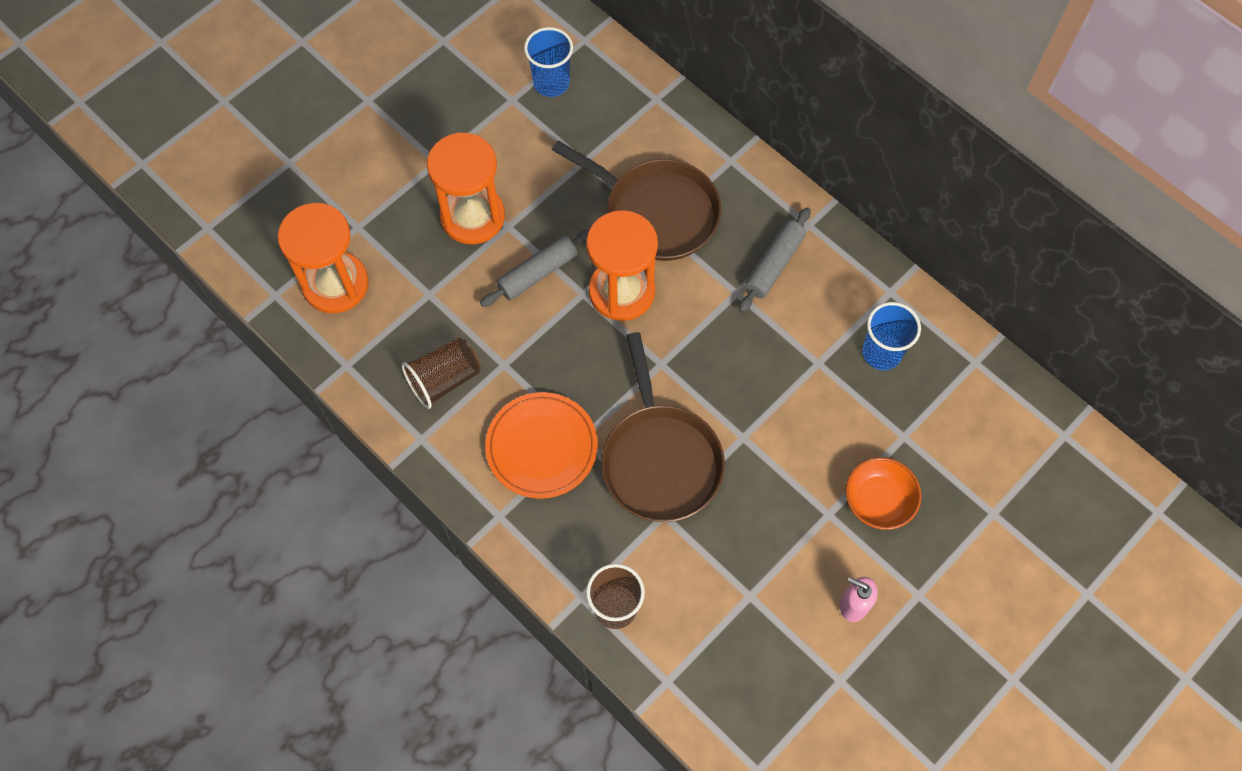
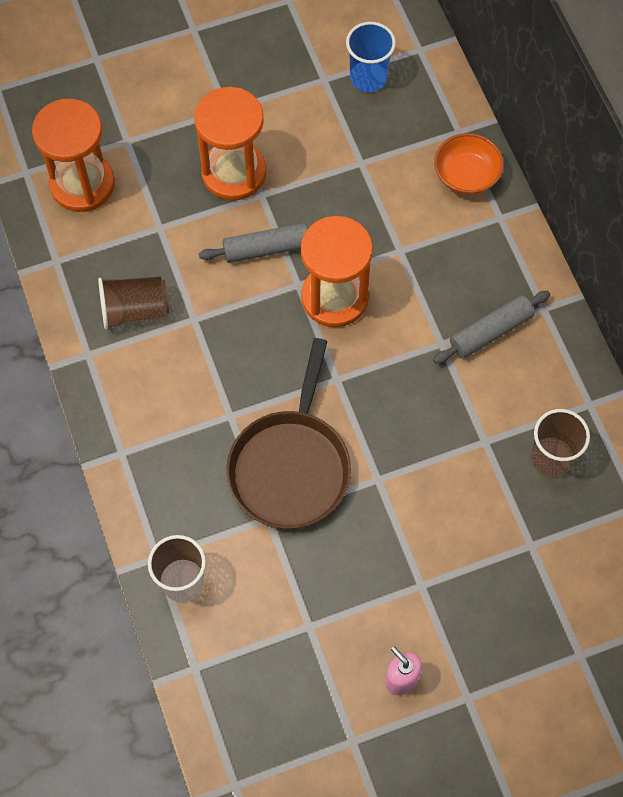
camera: 25 degrees right, 0 degrees up
orange plate [485,392,598,499] -> none
brown pan [552,140,721,261] -> none
orange bowl [845,457,922,530] -> orange bowl moved to [434,133,504,195]
blue cup [862,302,921,370] -> brown cup [531,409,590,477]

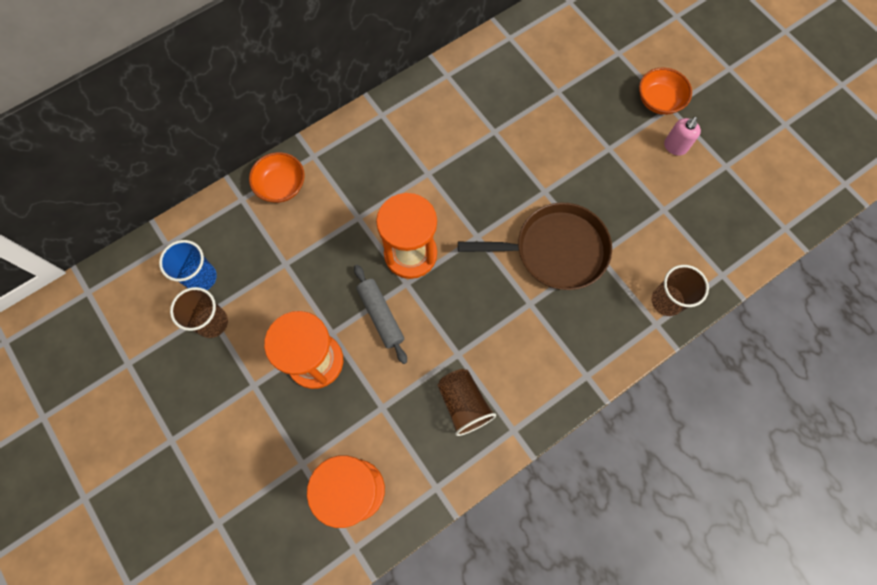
camera: 105 degrees left, 5 degrees up
grey rolling pin [433,291,550,364] -> none
brown cup [531,409,590,477] -> brown cup moved to [170,287,228,338]
none -> orange bowl [639,68,692,115]

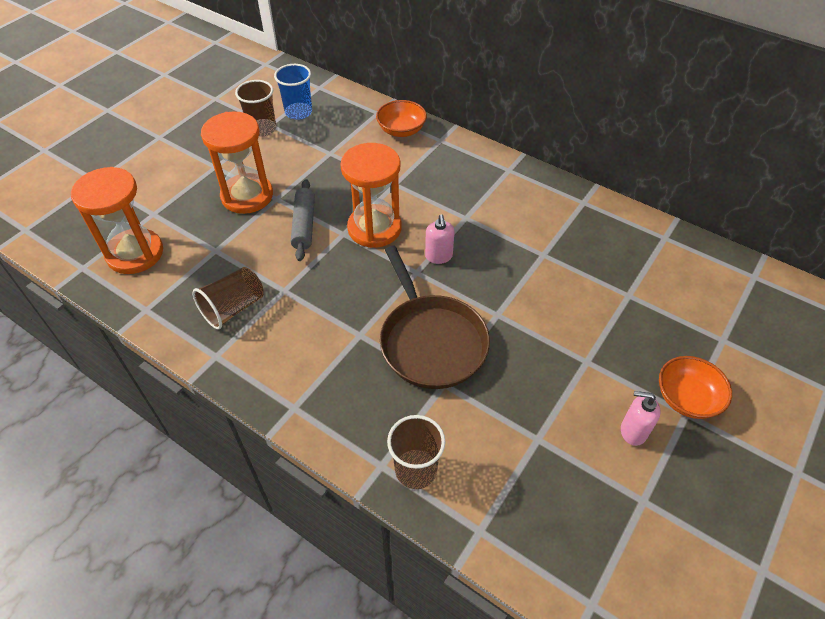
camera: 70 degrees right, 20 degrees down
grey rolling pin [354,265,407,364] -> grey rolling pin turned 45 degrees counterclockwise [291,179,315,261]
none -> pink soap dispenser [425,214,454,264]

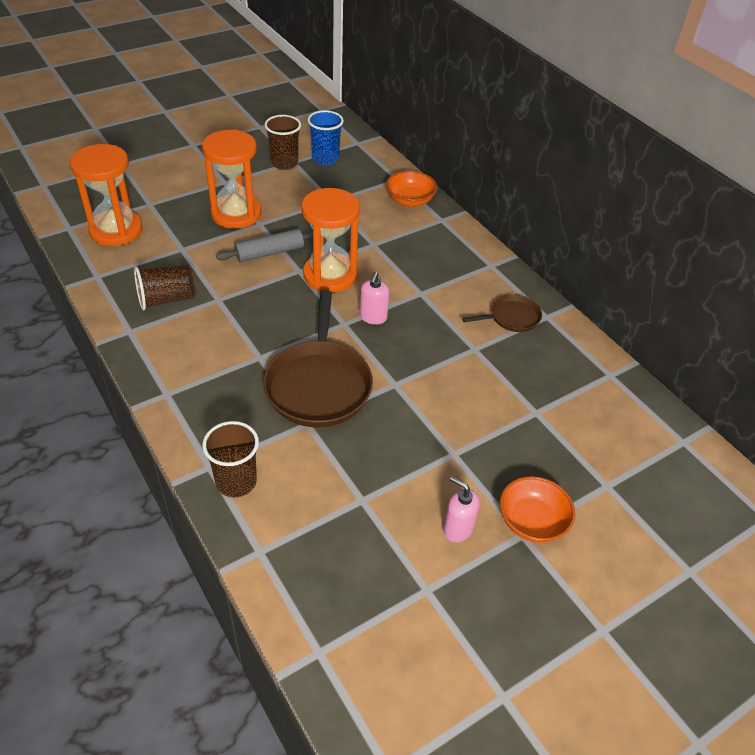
camera: 20 degrees right, 5 degrees down
grey rolling pin [291,179,315,261] -> grey rolling pin turned 45 degrees clockwise [216,229,313,262]
none -> brown pan [462,294,542,332]

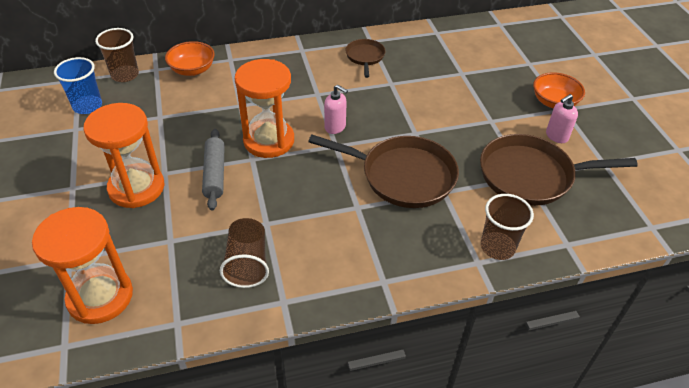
camera: 70 degrees left, 0 degrees up
brown cup [265,115,301,170] -> brown cup moved to [95,28,139,82]
none -> brown pan [480,134,638,206]

